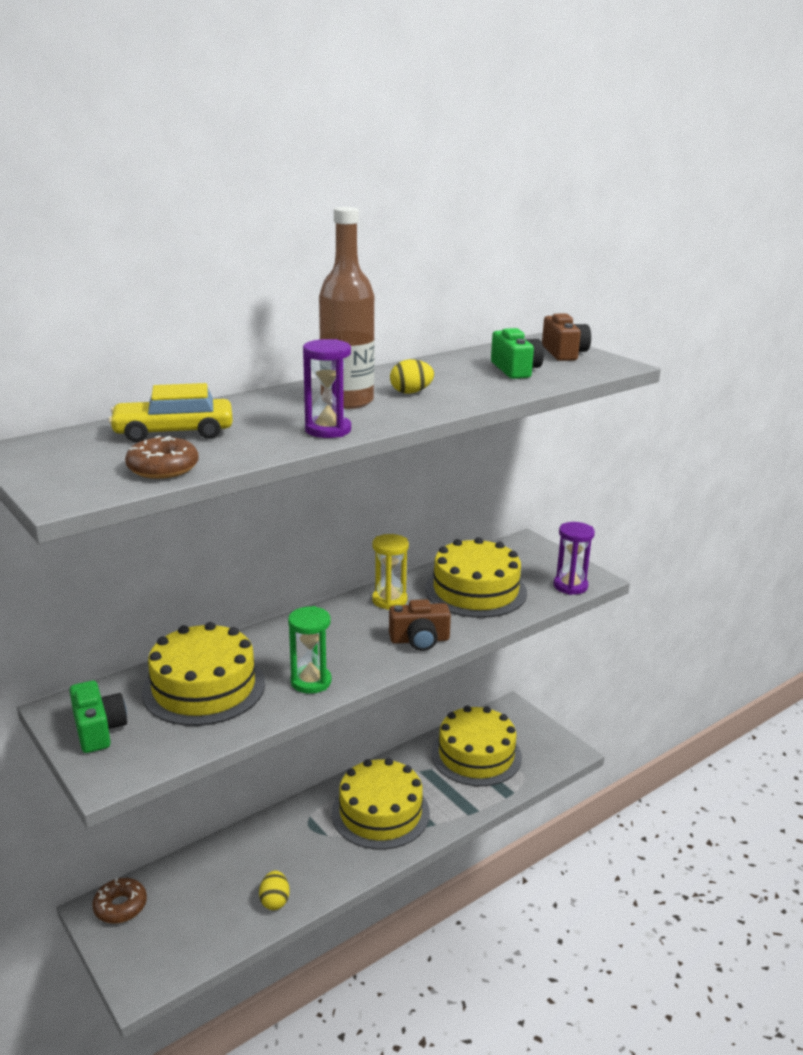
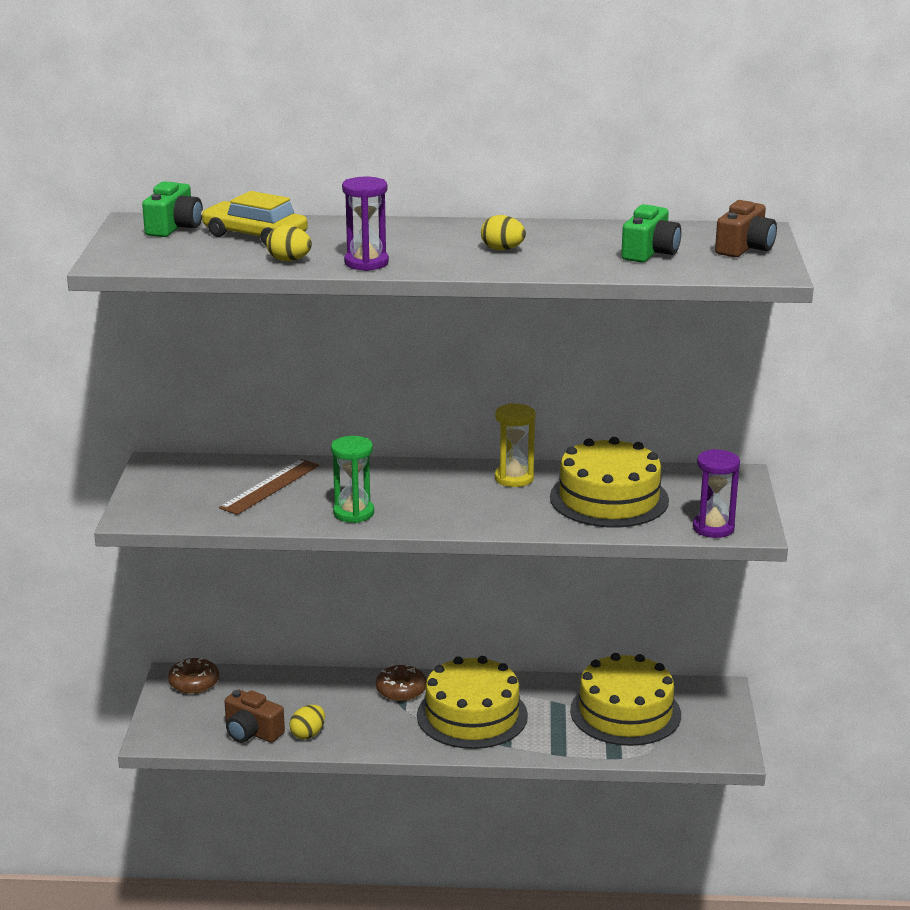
camera: 40 degrees right, 0 degrees up
green camera [70,681,127,753] -> green camera moved to [142,181,203,237]
brown donut [125,436,199,479] -> brown donut moved to [376,665,426,701]
yellow cake [142,622,265,726] -> brown ruler [219,459,319,515]
brown bottle [319,207,375,409] -> none
brown camera [389,599,451,651] -> brown camera moved to [225,689,285,743]
none -> yellow egg [266,225,312,261]

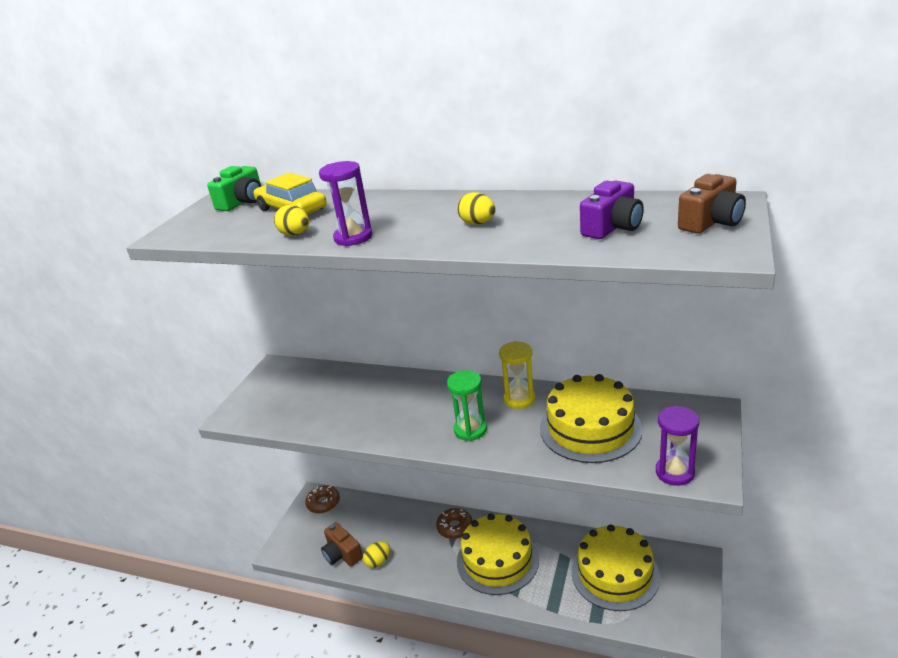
camera: 20 degrees right, 5 degrees up
brown ruler [219,459,319,515] -> none
green hourglass [331,436,374,523] -> green hourglass moved to [447,370,487,441]
green camera [621,204,681,263] -> purple camera [580,181,644,239]

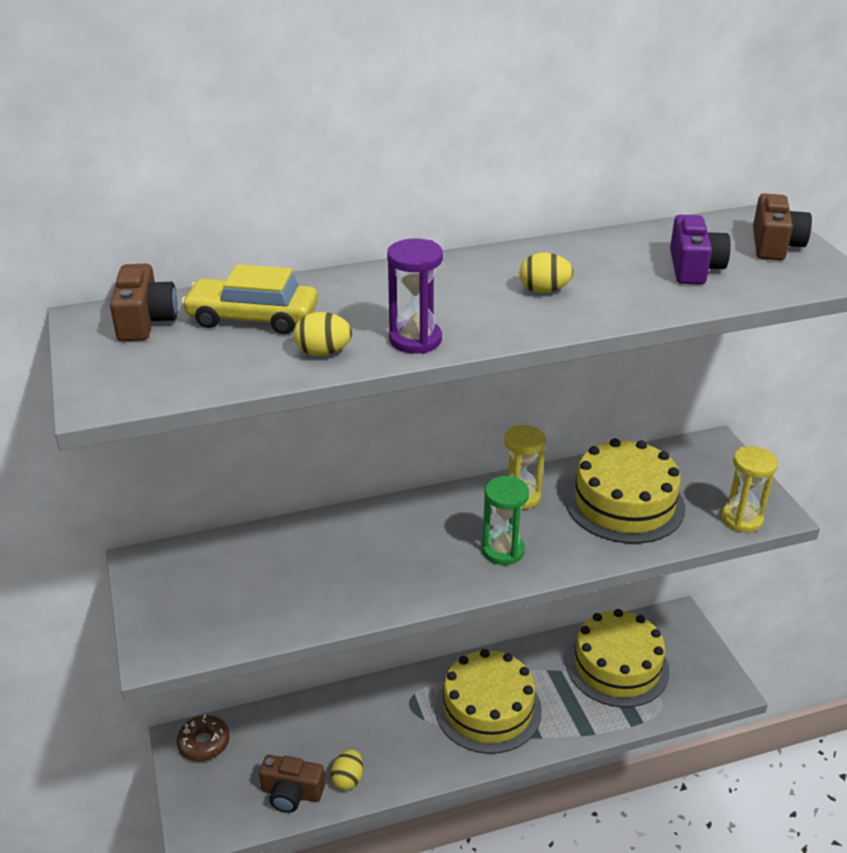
camera: 40 degrees left, 5 degrees up
green camera [207,166,261,211] -> brown camera [110,264,178,341]
brown donut [436,508,472,539] -> none
purple hourglass [656,406,699,486] -> yellow hourglass [721,446,778,533]

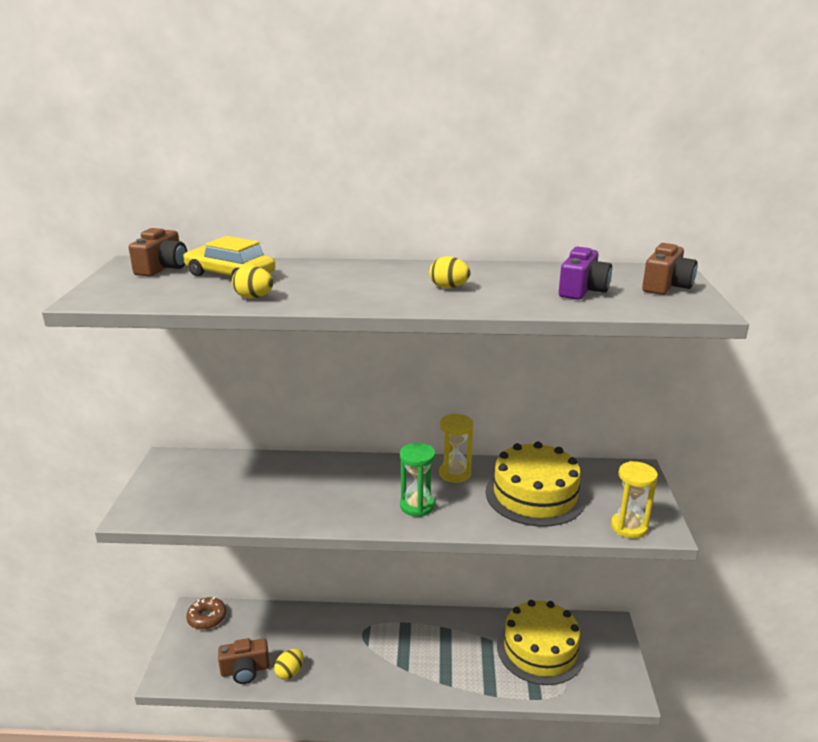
camera: 20 degrees right, 10 degrees down
brown camera [259,755,325,813] -> brown camera turned 45 degrees counterclockwise [218,638,269,684]
purple hourglass [387,239,443,354] -> none
yellow cake [435,649,542,754] -> none

